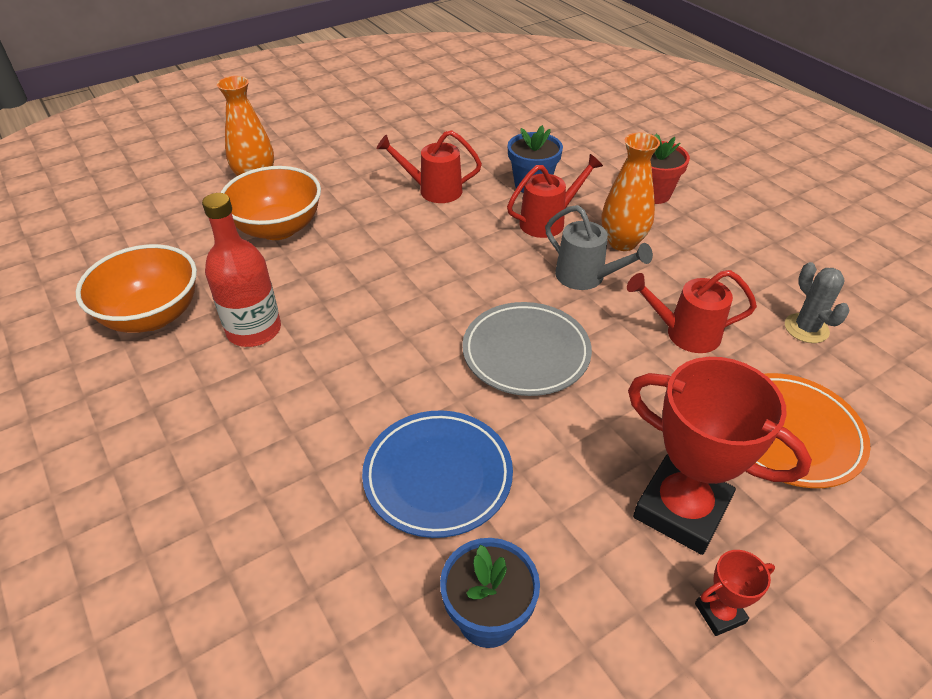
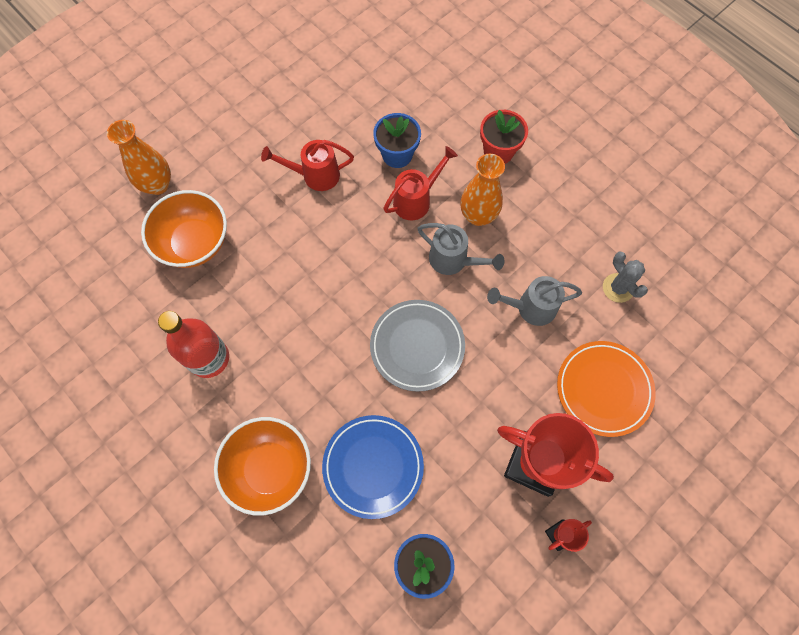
camera: 10 degrees left, 25 degrees up
orange bowl [76,244,197,333] -> orange bowl moved to [214,417,311,516]
red watering can [627,270,757,353] -> grey watering can [487,276,582,326]

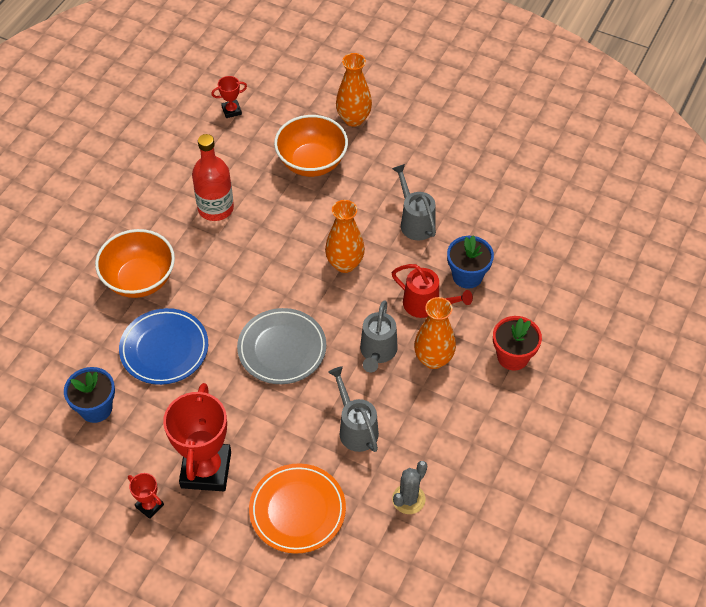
camera: 70 degrees right, 15 degrees down
red watering can [261,140,354,191] -> grey watering can [392,164,436,241]
none -> red trophy [211,76,247,118]
none -> orange vase [325,200,365,273]

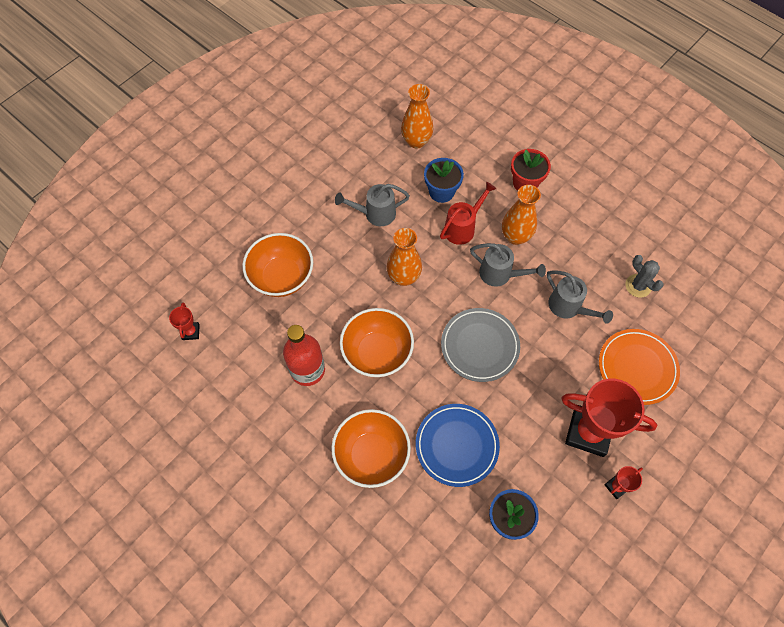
camera: 75 degrees left, 10 degrees up
grey watering can [328,366,379,452] -> grey watering can turned 120 degrees counterclockwise [547,270,613,324]
orange vase [336,53,372,127] -> orange vase moved to [401,84,433,148]
none -> orange bowl [340,308,414,377]

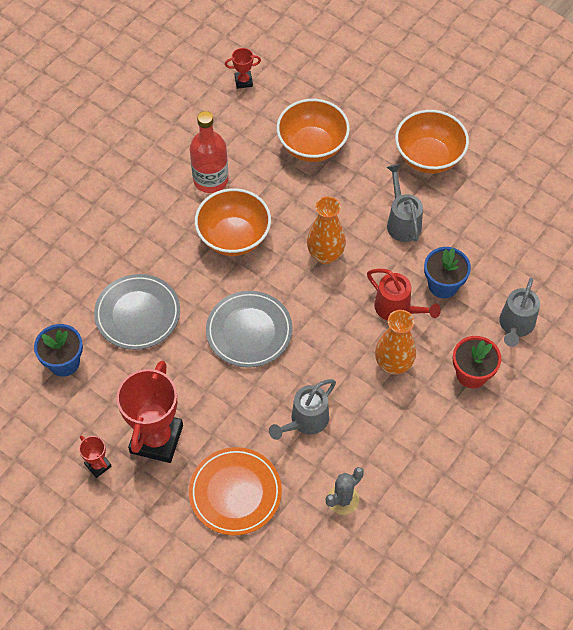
camera: 85 degrees right, 5 degrees down
orange bowl [331,409,411,488] -> orange bowl moved to [395,110,469,174]
orange vase [401,84,433,148] -> none
blue plate [416,404,500,487] -> grey plate [94,274,180,350]
grey watering can [470,243,546,287] -> grey watering can moved to [499,278,540,347]

